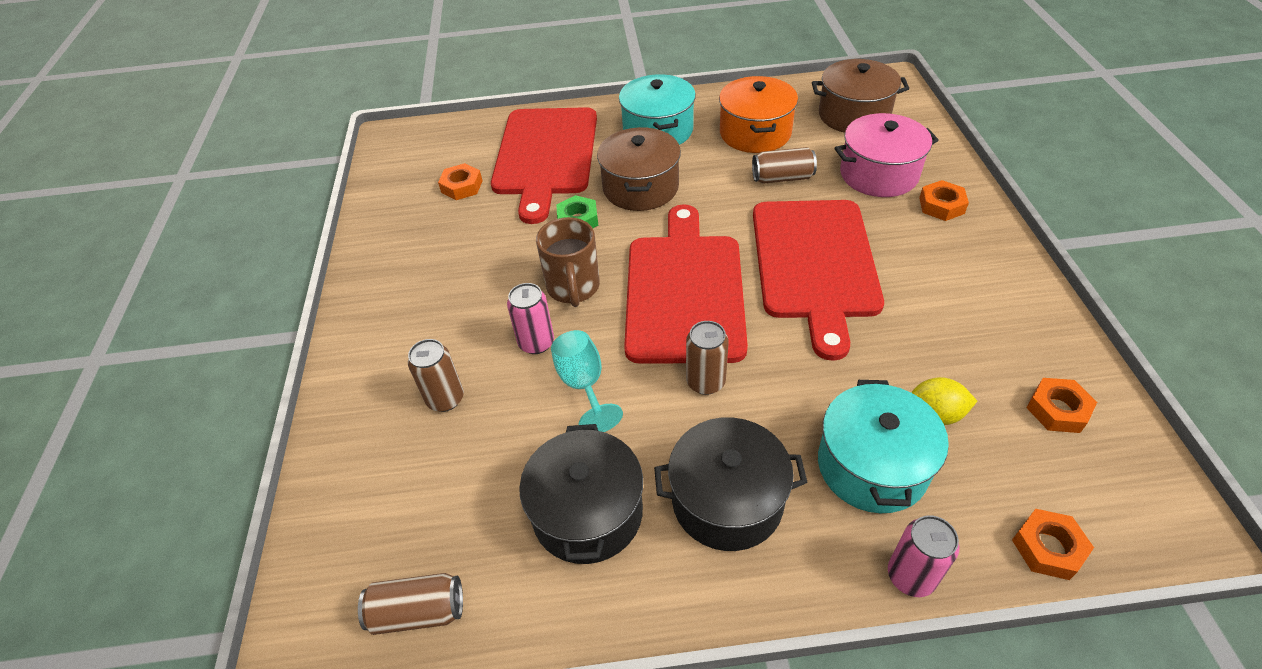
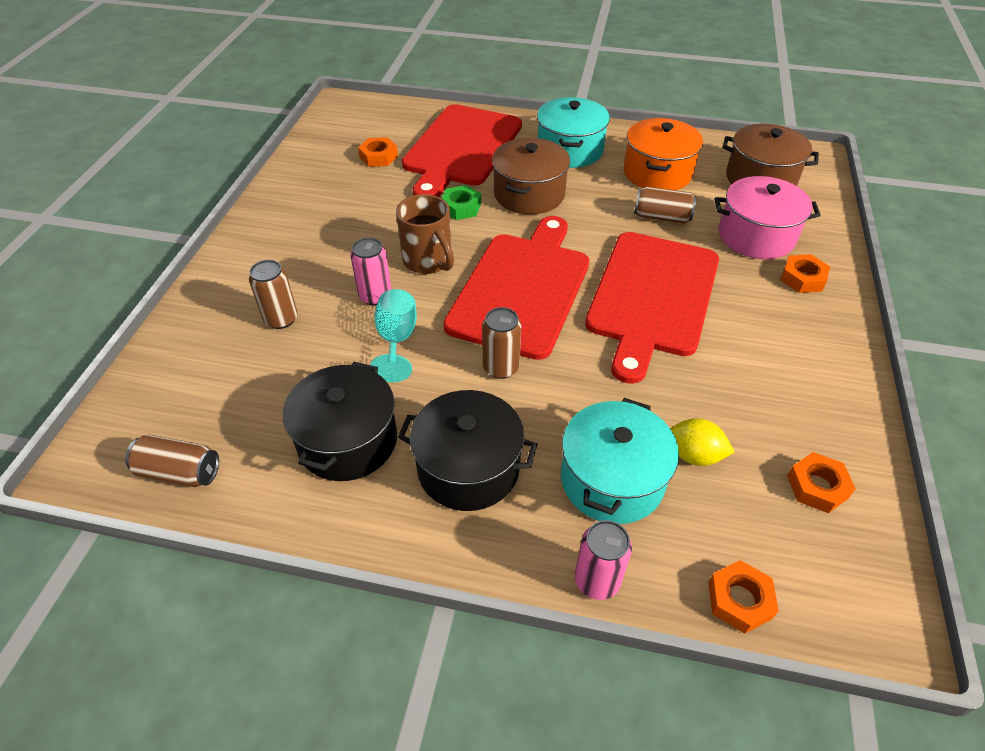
camera: 15 degrees right, 0 degrees up
brown mug [536,217,600,307] -> brown mug turned 45 degrees counterclockwise [396,194,454,274]

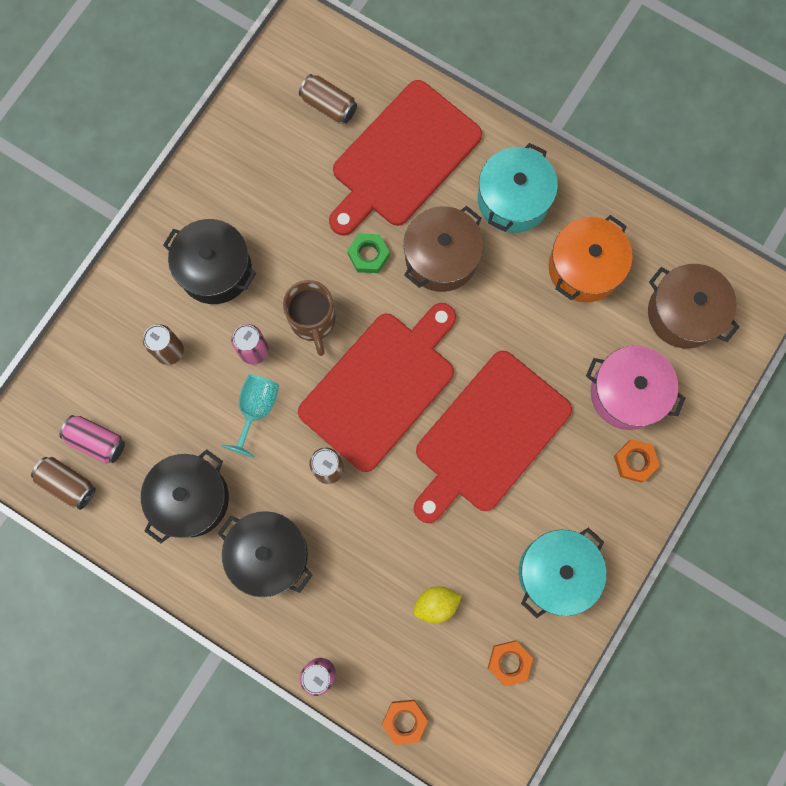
camera: 20 degrees right, 30 degrees up
orange nut [358,137,398,167] -> none
turquoise pot [561,398,679,524] -> turquoise pot moved to [519,527,606,618]
brown can [634,187,697,224] -> brown can moved to [299,74,357,124]
yellow lemon [670,418,735,466] -> yellow lemon turned 60 degrees counterclockwise [413,586,462,624]
none -> pink can [59,415,125,464]
none -> black pot [163,219,256,304]

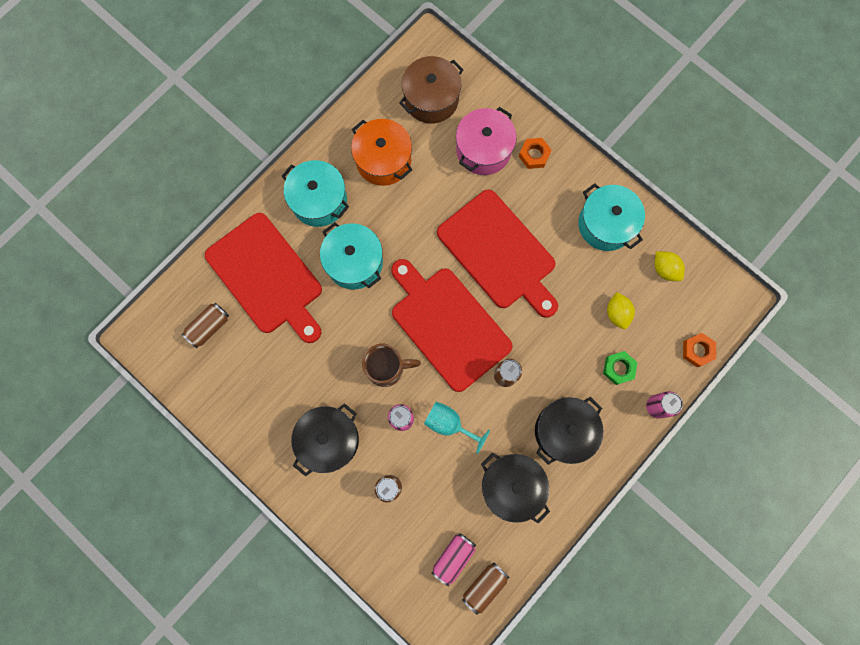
camera: 80 degrees left, 0 degrees up
green nut [347,233,390,273] -> green nut moved to [603,351,638,385]
brown pot [404,206,483,292] -> turquoise pot [320,222,383,289]
orange nut [488,640,533,686] -> yellow lemon [654,252,685,281]

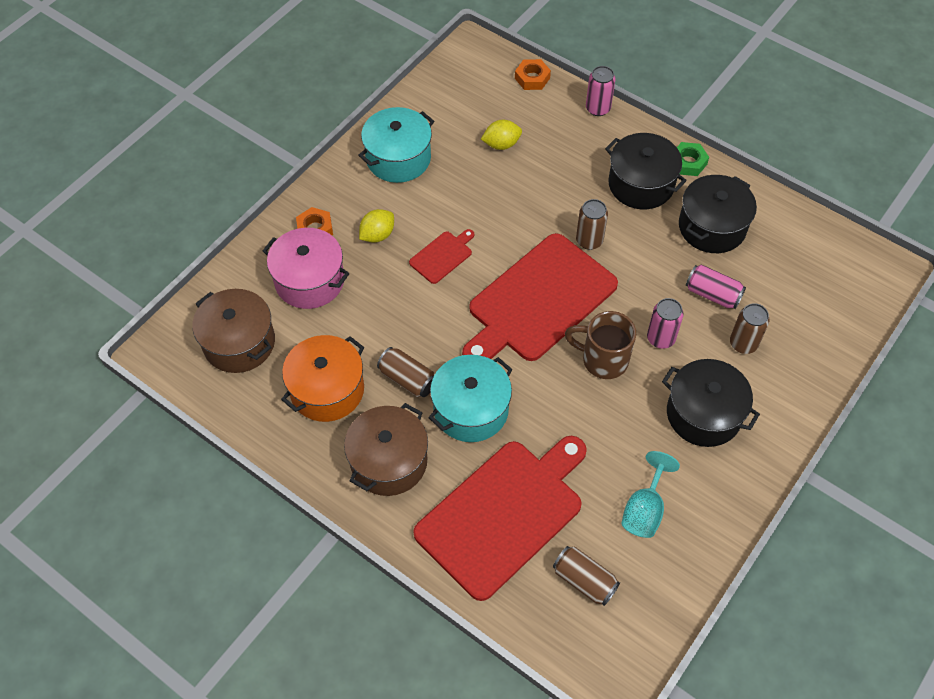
camera: 95 degrees left, 20 degrees down
turquoise pot [282,160,349,227] -> brown pot [344,403,428,496]
brown mug [362,344,421,387] -> brown mug turned 60 degrees counterclockwise [565,311,636,379]
turquoise goblet [424,401,490,454] -> turquoise goblet moved to [621,451,680,538]
pink can [432,533,476,586] -> pink can moved to [686,264,746,309]
red cutting board [437,189,558,318] -> red cutting board [409,229,474,284], size x0.43
brown can [462,562,510,614] -> brown can moved to [377,347,435,397]
green nut [603,351,638,385] -> green nut moved to [677,142,709,176]
yellow lemon [654,252,685,281] -> yellow lemon moved to [359,209,394,243]

